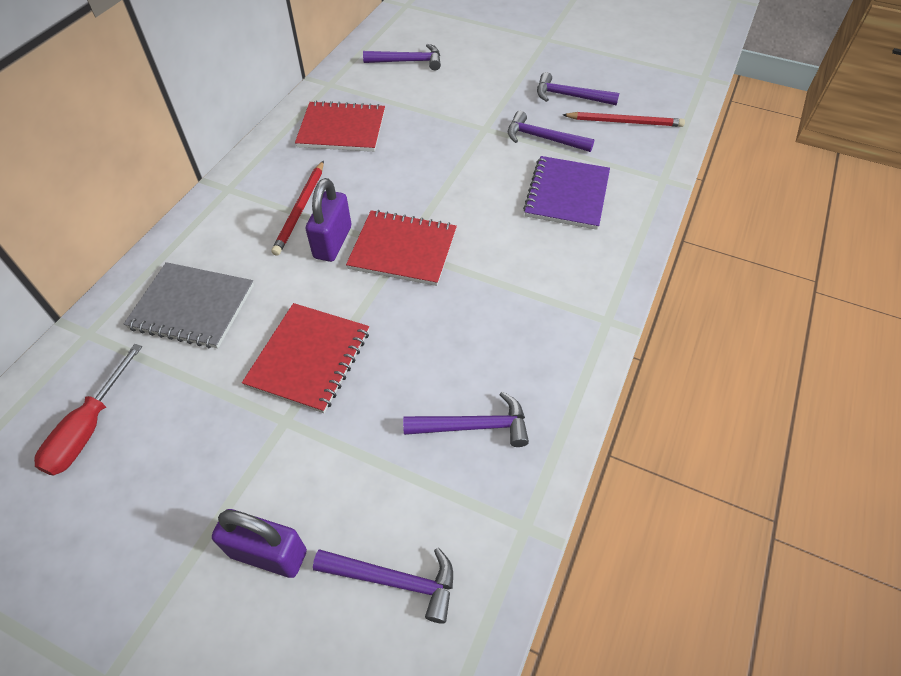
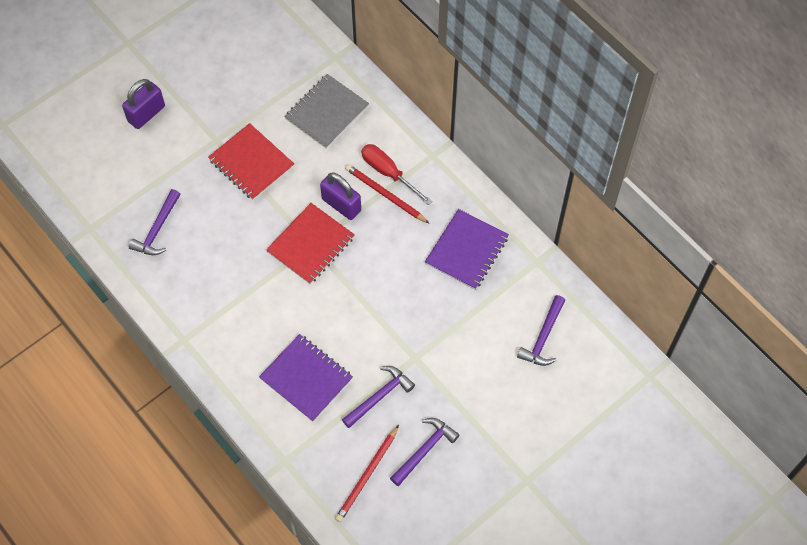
camera: 115 degrees right, 10 degrees up
red screwdriver [34,344,142,475] -> red screwdriver moved to [361,144,433,205]
red notebook [295,100,385,152] -> purple notebook [425,209,509,290]
purple hammer [313,548,453,624] -> none

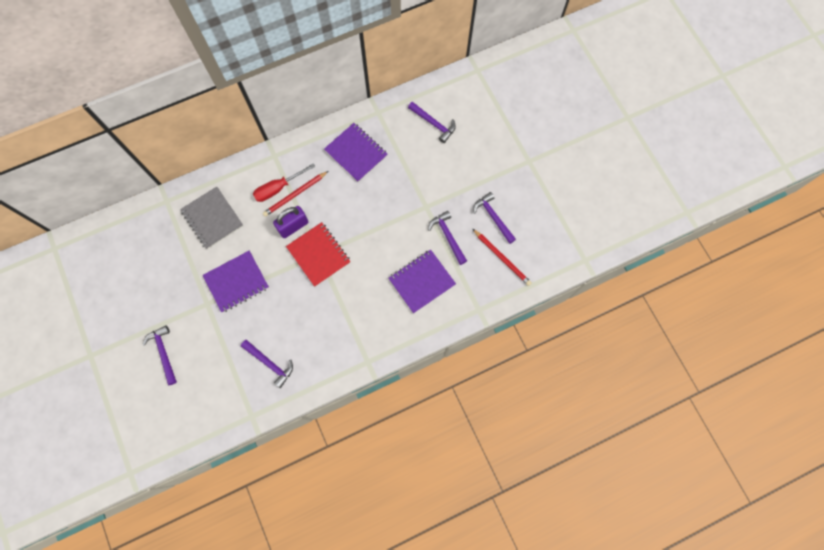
camera: 75 degrees left, 10 degrees up
purple padlock [122,79,165,129] -> purple hammer [142,325,177,385]
red notebook [208,123,294,200] -> purple notebook [202,251,269,313]

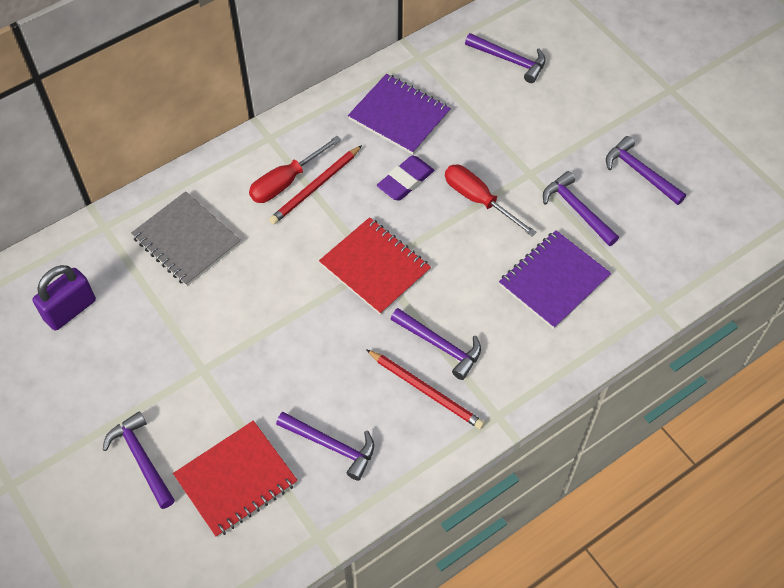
camera: 10 degrees left, 15 degrees down
purple notebook [202,251,269,313] -> none
purple padlock [273,206,308,238] -> purple padlock moved to [33,265,96,331]
red pencil [473,229,532,286] -> red pencil moved to [366,349,484,429]
none -> red notebook [173,421,298,537]
none -> purple eraser [377,156,434,201]
none -> purple hammer [391,308,481,380]
none -> red screwdriver [445,164,536,236]

